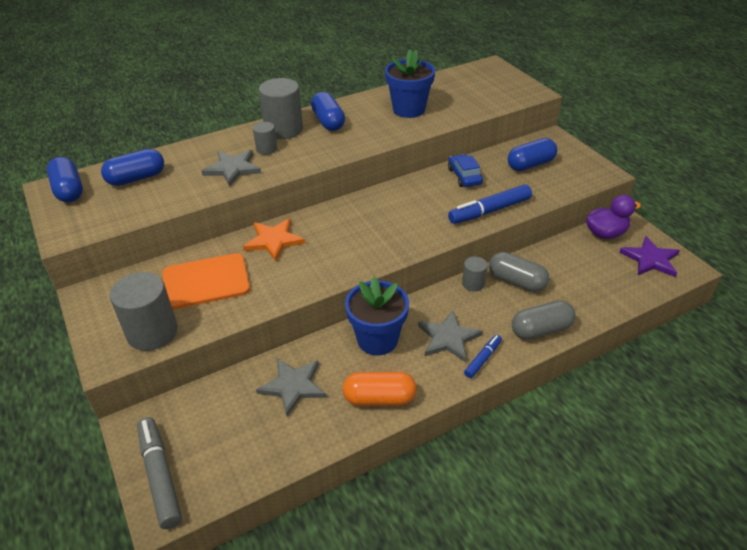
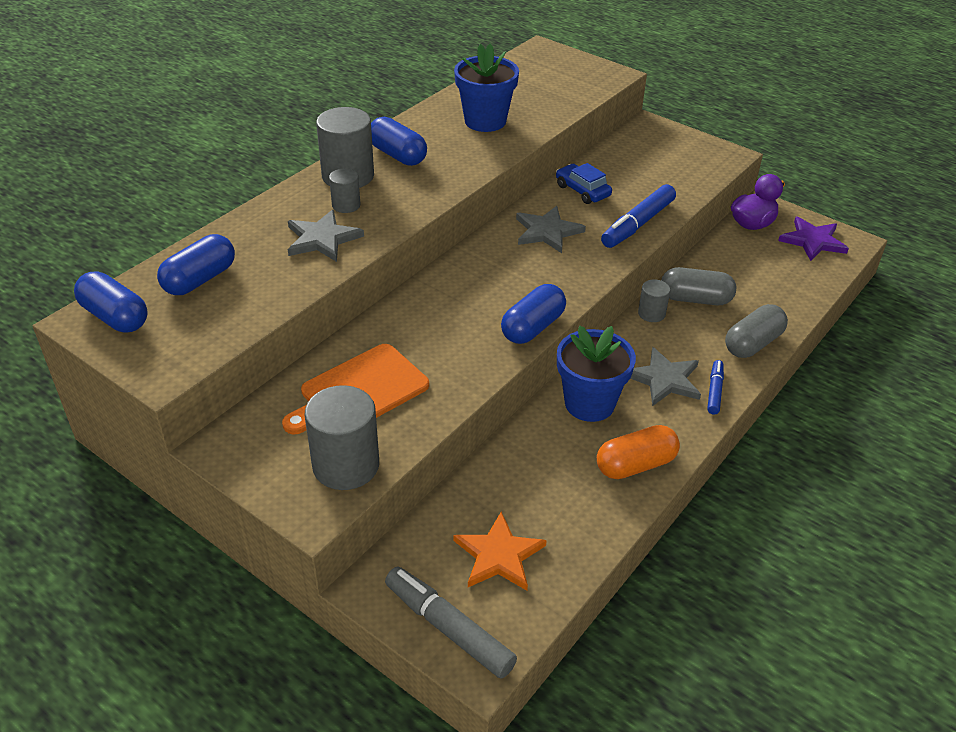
camera: 25 degrees left, 0 degrees up
orange star [243,219,305,261] -> orange star moved to [454,512,547,591]
grey star [256,359,326,417] -> grey star moved to [516,206,586,253]
blue capsule [507,138,557,171] -> blue capsule moved to [501,284,566,344]

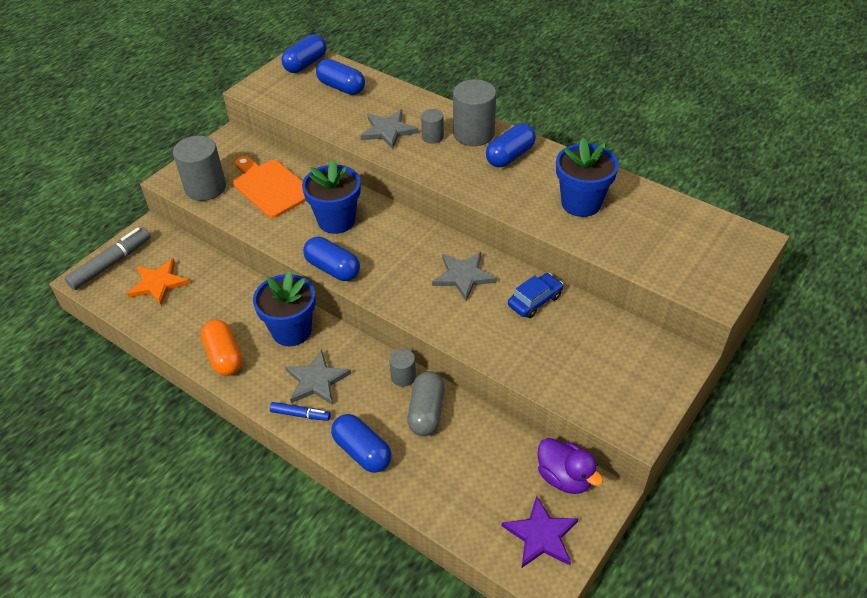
camera: 90 degrees right, 5 degrees up
blue marker [601,184,676,248] -> none
grey capsule [725,304,788,358] -> blue capsule [331,414,392,473]
none -> blue flower pot [302,159,361,234]

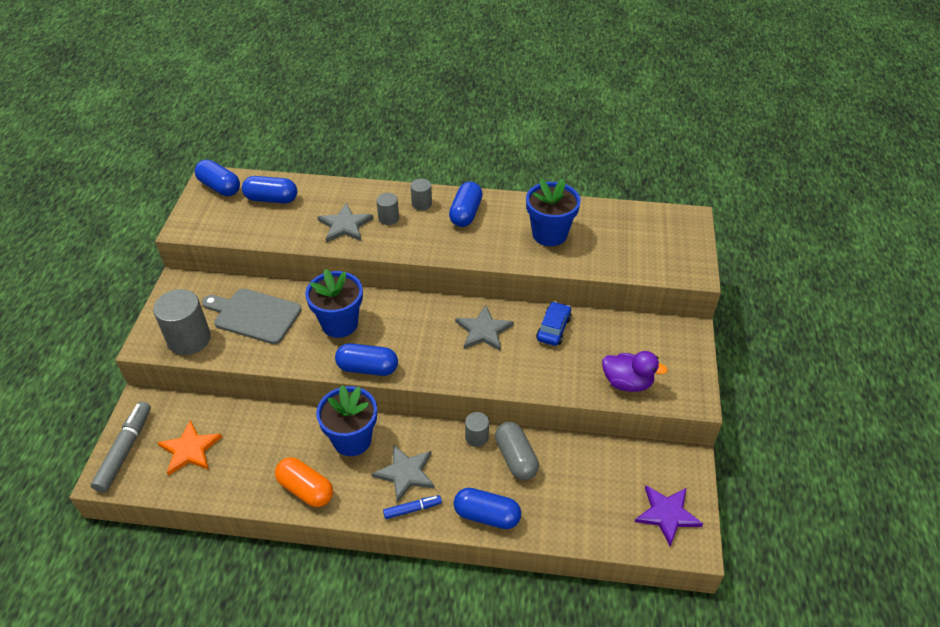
camera: 30 degrees left, 0 degrees up
orange cutting board [233,156,306,218] -> grey cutting board [202,288,301,344]
blue capsule [281,34,326,73] -> blue capsule turned 60 degrees counterclockwise [194,160,240,196]
grey cylinder [453,79,496,146] -> grey cylinder [411,179,432,210], size x0.53
purple duck [538,438,603,494] -> purple duck moved to [602,351,668,392]

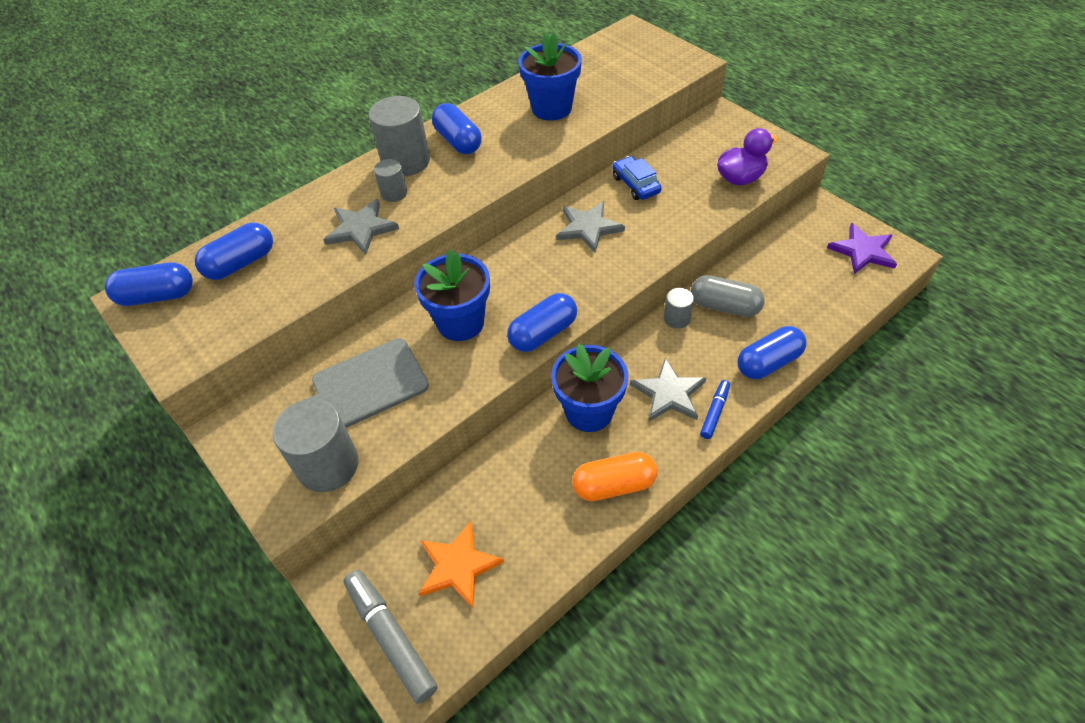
camera: 45 degrees left, 5 degrees up
grey cylinder [411,179,432,210] -> grey cylinder [369,96,430,177], size x1.90

